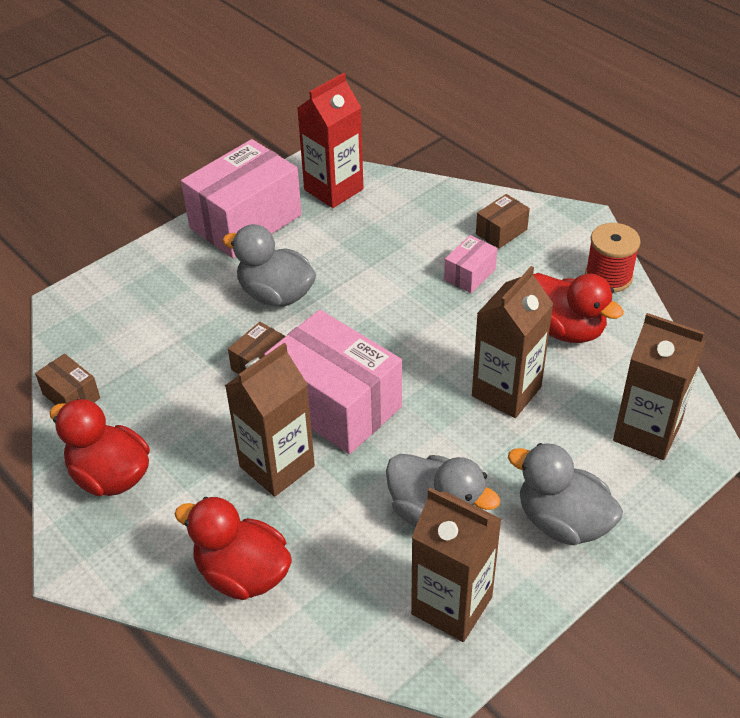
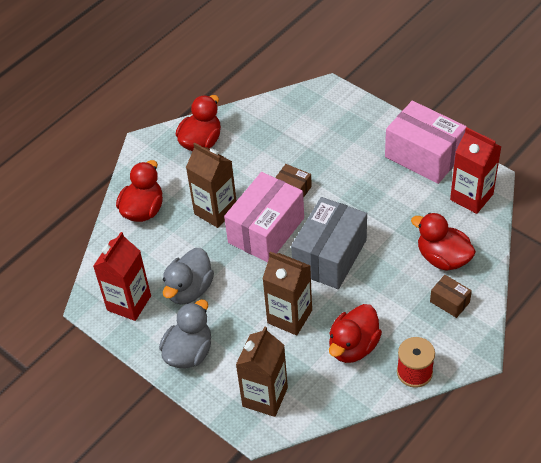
camera: 85 degrees right, 5 degrees up
brown box [35,353,100,405] -> none
grey duck [222,224,316,307] -> none
brown carton [411,488,501,642] -> red carton [93,232,151,321]
pink box [444,235,497,293] -> none
none -> grey box [291,197,367,289]
none -> red duck [411,213,476,271]

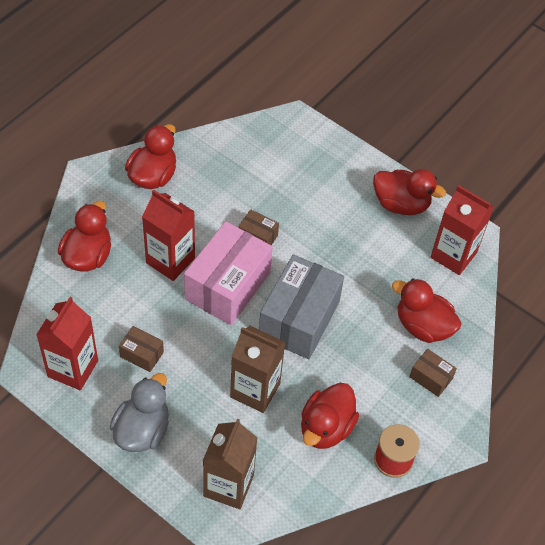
camera: 10 degrees left, 5 degrees up
grey duck [163,248,214,305] -> brown box [119,326,164,372]
brown carton [186,143,236,228] -> red carton [142,190,195,281]
pink box [385,101,467,184] -> red duck [373,169,446,215]

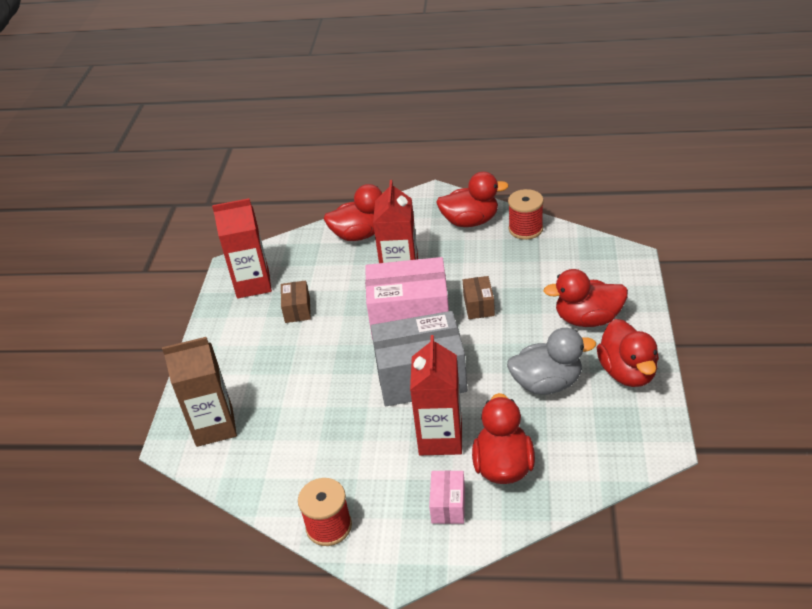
camera: 65 degrees right, 15 degrees down
grey duck [110,373,169,452] -> grey duck moved to [507,328,596,395]
brown carton [230,326,285,413] -> none
red duck [301,383,359,449] -> red duck moved to [543,269,628,327]
brown box [410,349,457,397] -> pink box [429,470,465,524]
red carton [430,185,494,275] -> red carton moved to [410,335,462,455]
none -> red spool [508,189,544,240]

